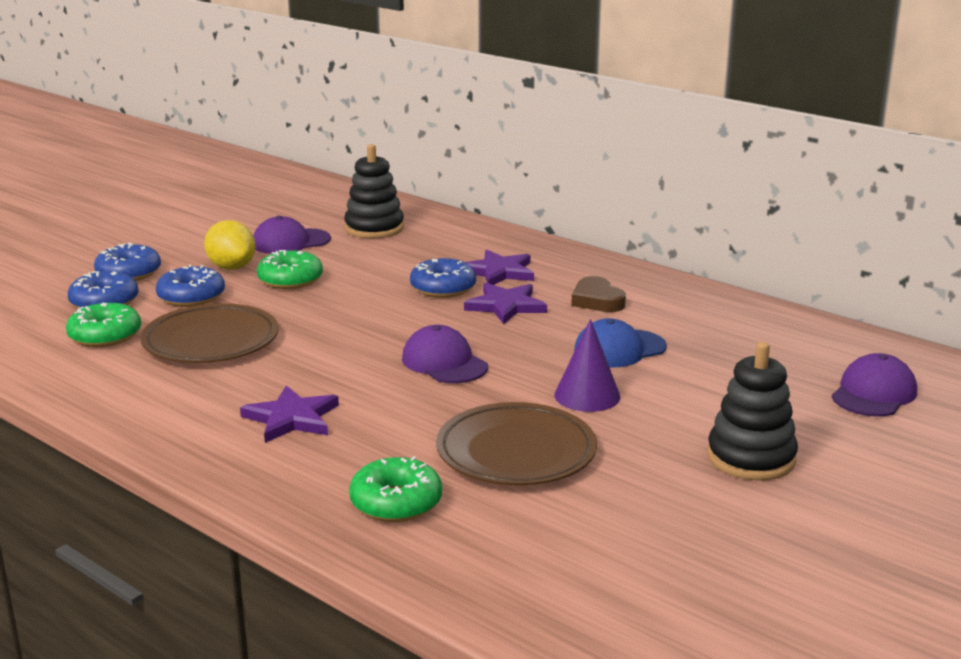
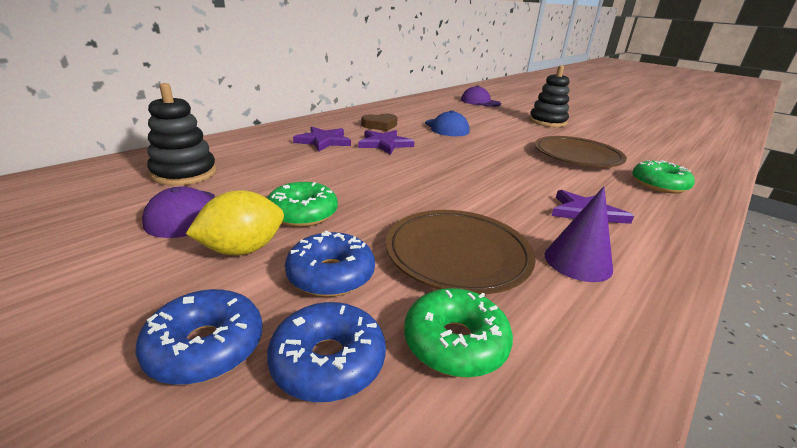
camera: 90 degrees left, 5 degrees up
purple cap [402,325,488,383] -> none
blue donut [410,258,476,298] -> none
purple cone [554,319,620,412] -> purple cone moved to [545,186,613,282]

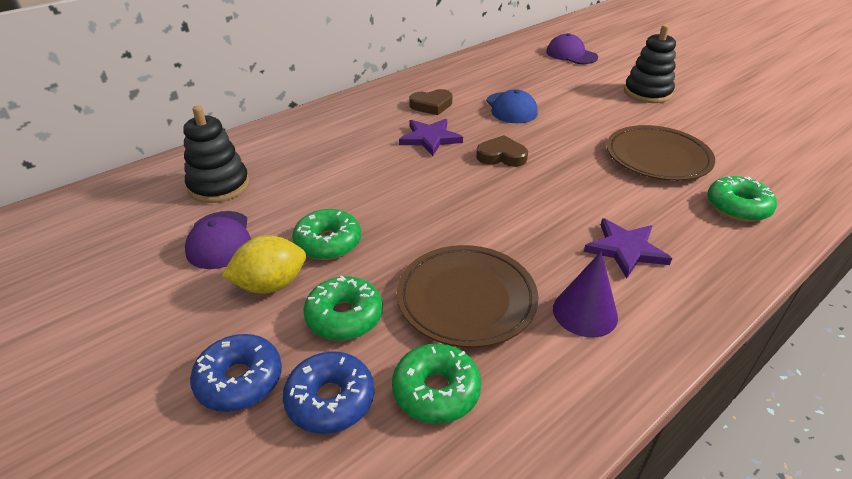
camera: 10 degrees right, 10 degrees up
blue donut [285,231,375,297] -> green donut [303,276,383,341]
purple star [293,127,351,151] -> none
none -> brown heart [476,135,528,167]

